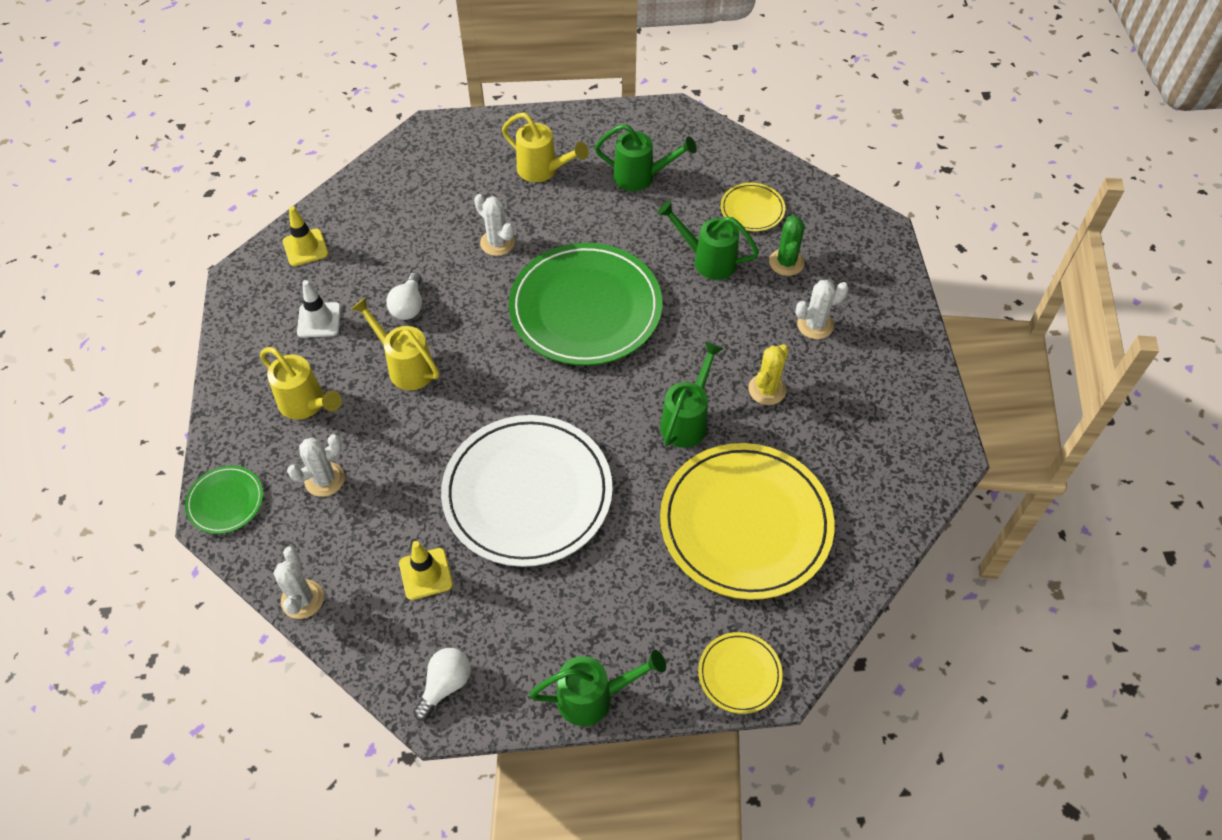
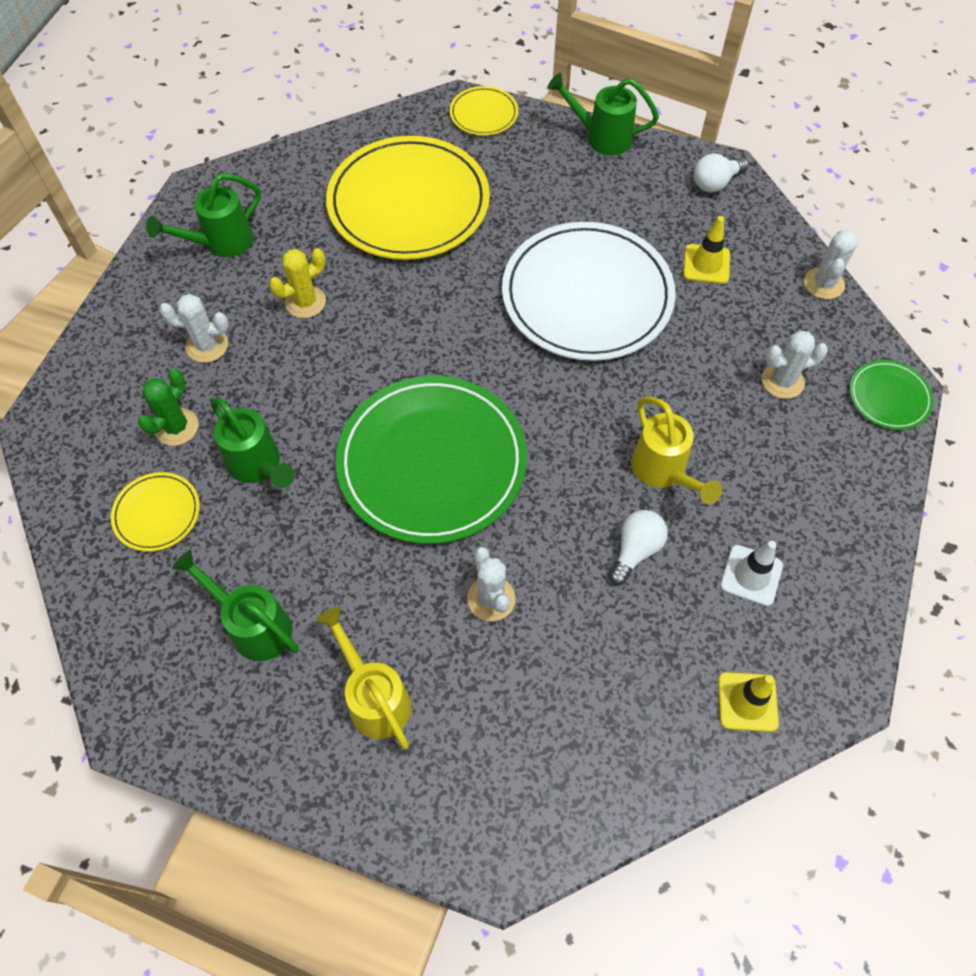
camera: 155 degrees left, 5 degrees up
yellow watering can [260,347,342,420] -> none
green watering can [660,342,724,448] -> green watering can moved to [146,174,261,258]

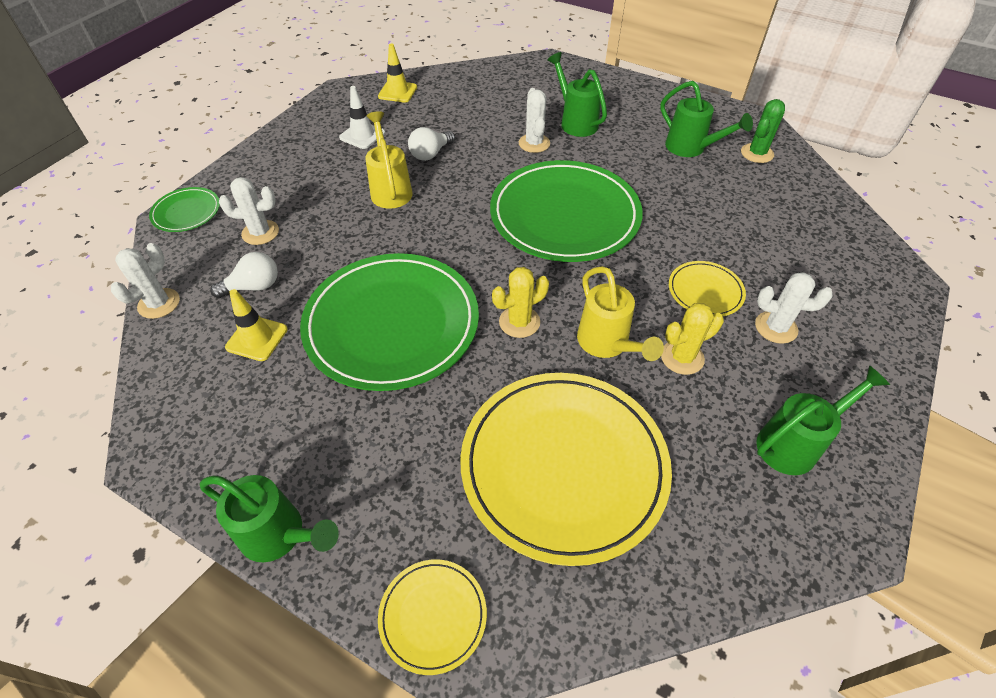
camera: 170 degrees left, 10 degrees down
yellow plate [111,472,200,552] -> yellow plate moved to [669,261,746,316]
green cactus [138,369,198,446] -> green cactus moved to [741,99,785,163]
green watering can [211,397,295,488] -> green watering can moved to [547,52,607,137]
yellow watering can [316,607,411,749] -> yellow watering can moved to [577,266,664,361]
white plate [502,222,676,361] -> green plate [300,253,479,391]
white light bulb [694,153,749,193] -> white light bulb moved to [210,252,278,298]
none -> yellow cactus [492,267,549,338]

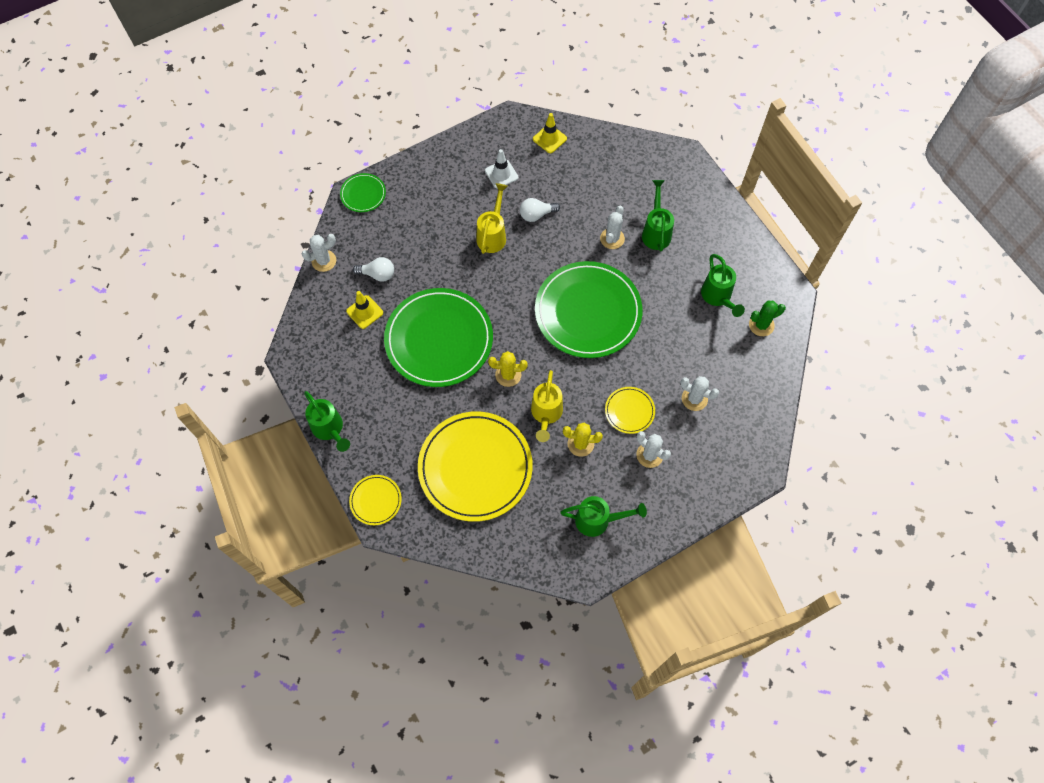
camera: 30 degrees right, 15 degrees up
white cactus [219,177,279,245] -> white cactus moved to [680,376,719,411]

